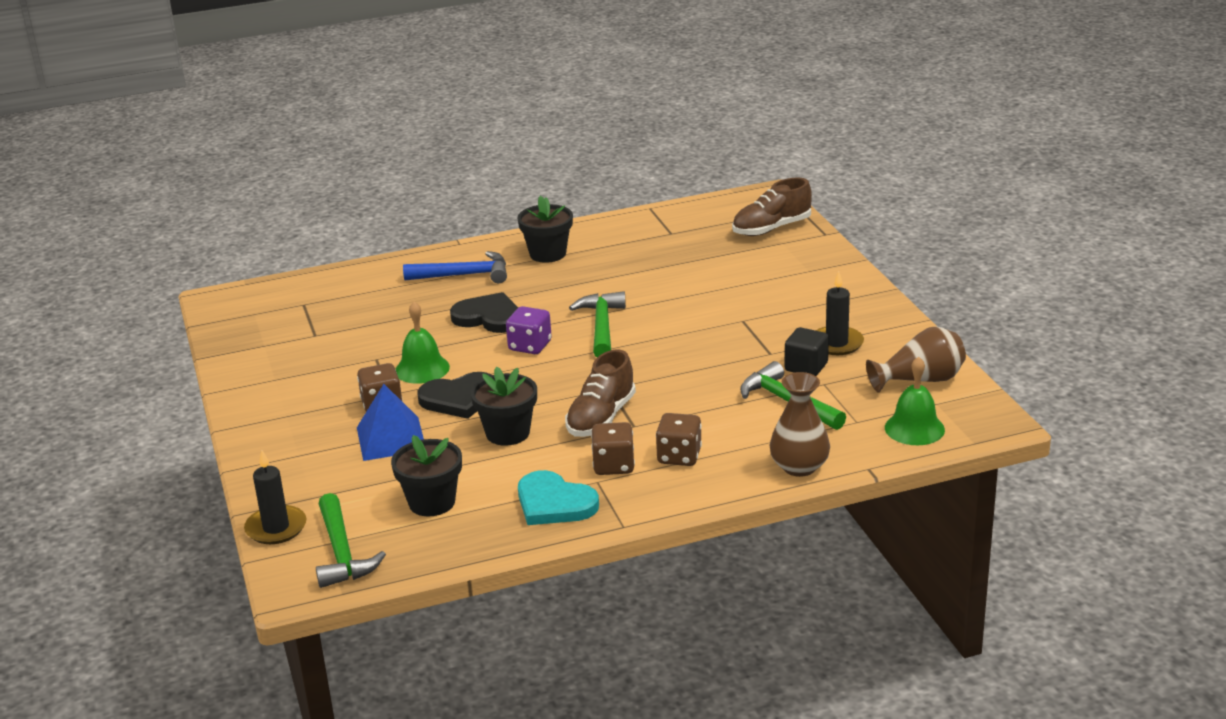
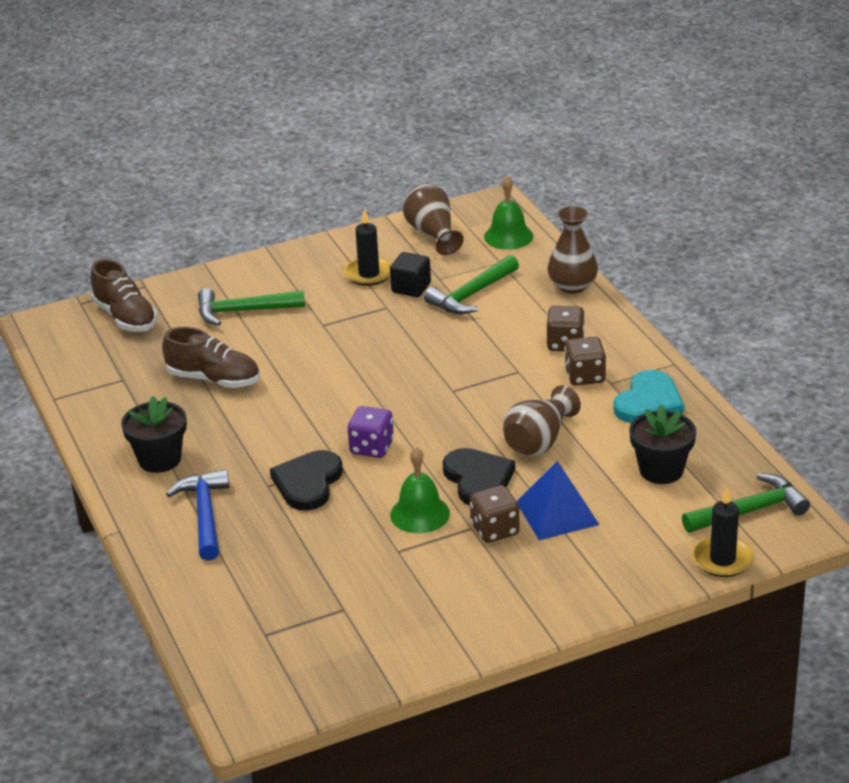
camera: 95 degrees left, 5 degrees up
black flower pot [471,367,537,446] -> brown vase [503,385,581,456]
brown shoe [565,349,636,437] -> brown shoe moved to [162,327,260,388]
green hammer [569,291,626,357] -> green hammer moved to [198,288,305,326]

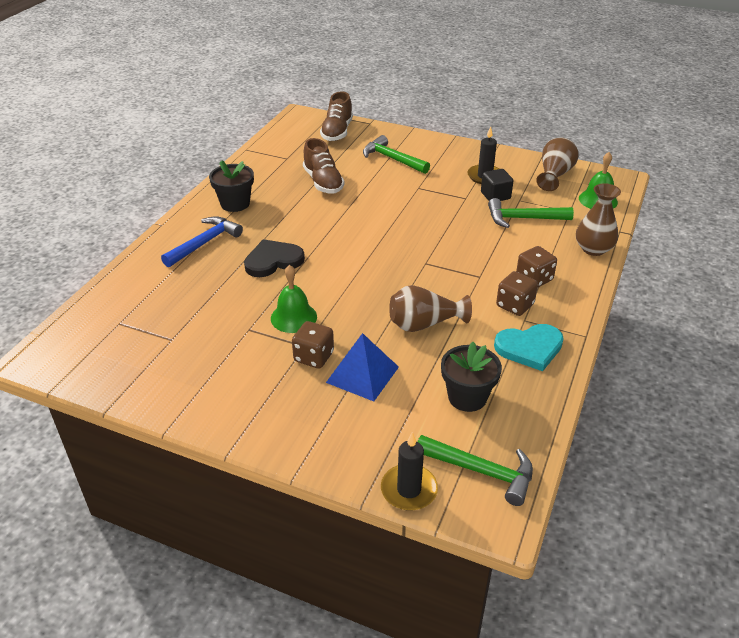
camera: 45 degrees right, 5 degrees up
purple dice [348,406,394,458] -> none
black heart [443,448,515,505] -> none

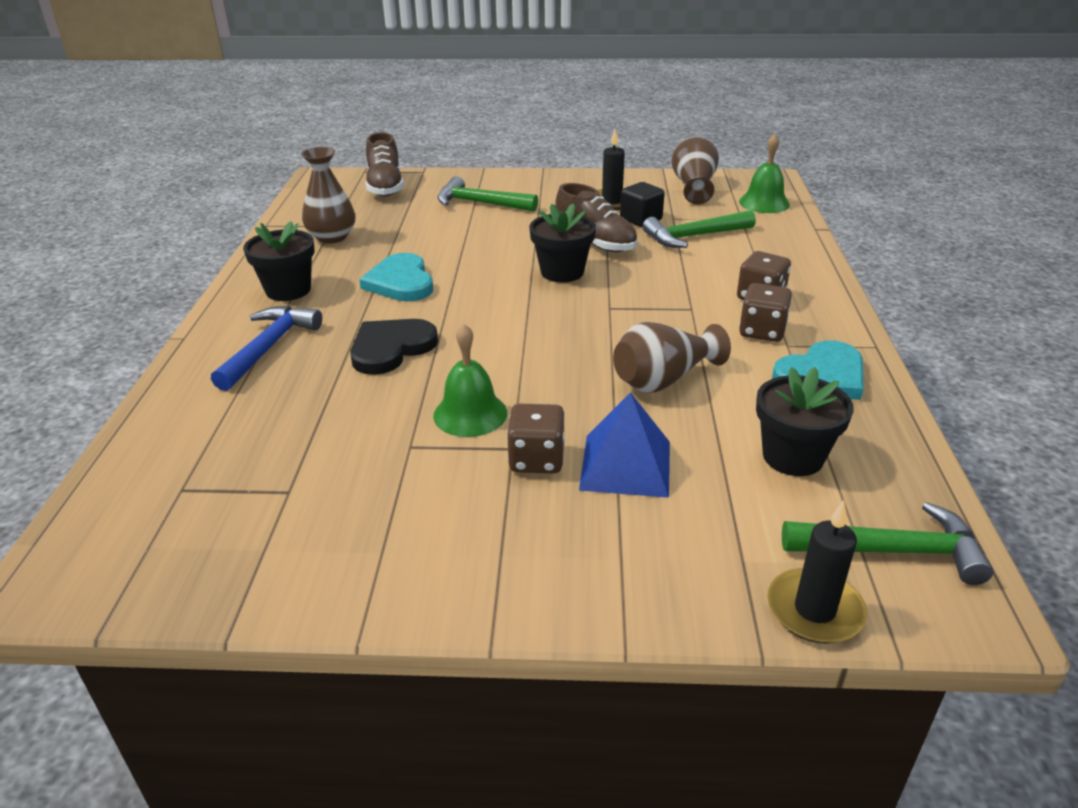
camera: 20 degrees left, 5 degrees down
brown shoe [303,138,344,194] -> brown shoe moved to [555,183,637,252]
brown vase [576,183,621,256] -> brown vase moved to [301,147,355,243]
none -> turquoise heart [359,253,433,301]
none -> black flower pot [529,203,596,282]

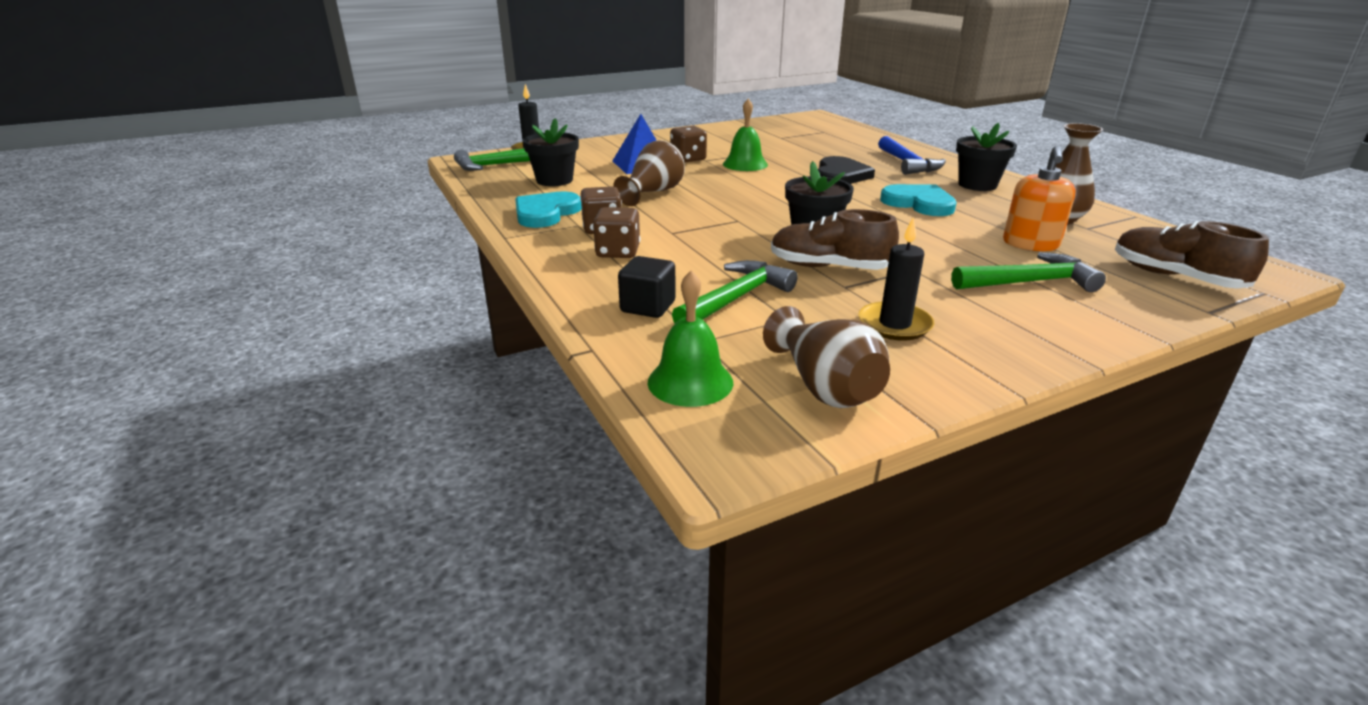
camera: 150 degrees right, 5 degrees down
black cube [620,182,665,227] -> black cube moved to [618,256,676,318]
none -> orange soap dispenser [1003,145,1076,251]

